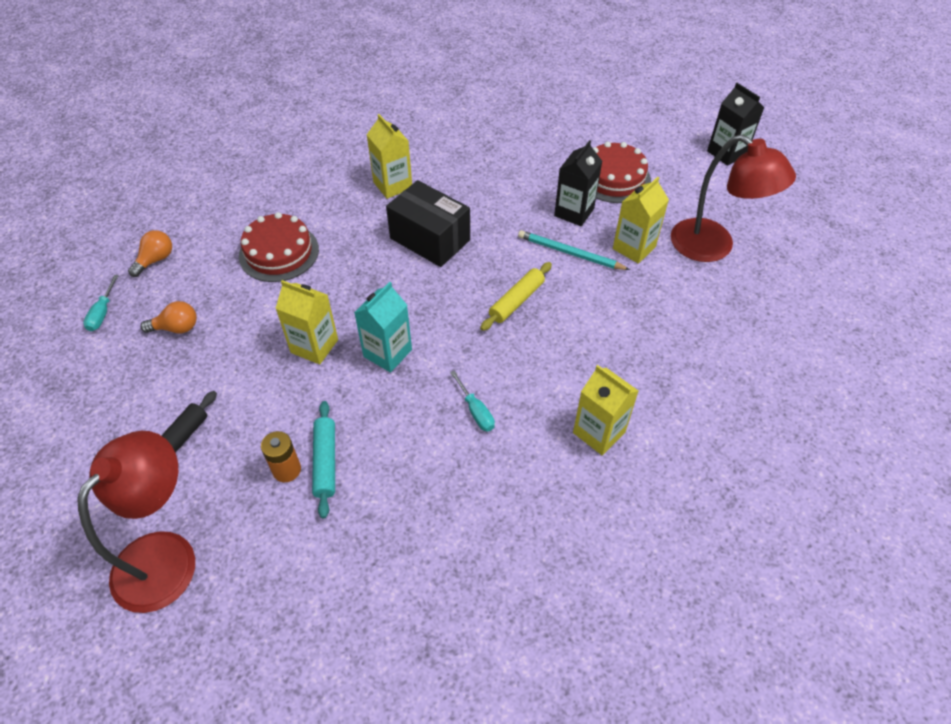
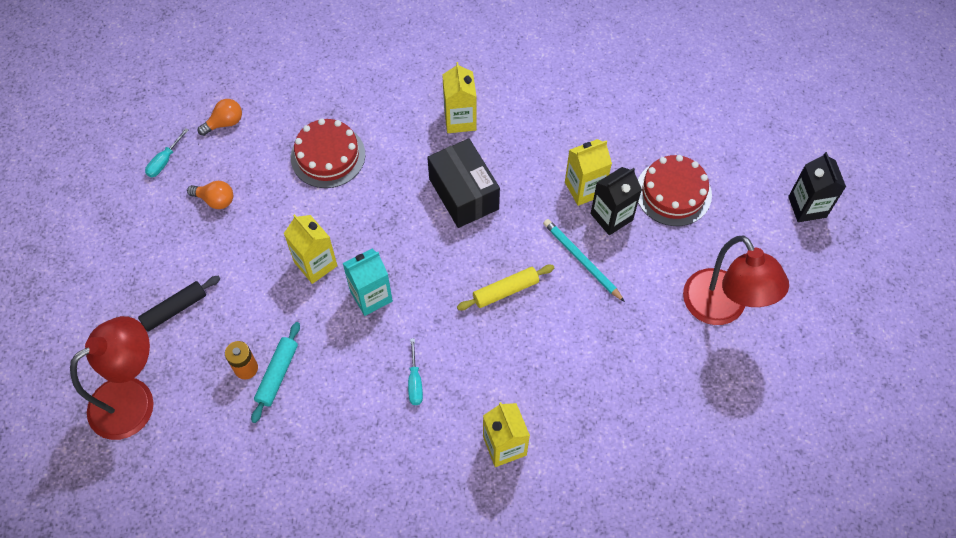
camera: 25 degrees right, 10 degrees up
yellow carton [613,177,669,264] -> yellow carton moved to [565,139,612,206]

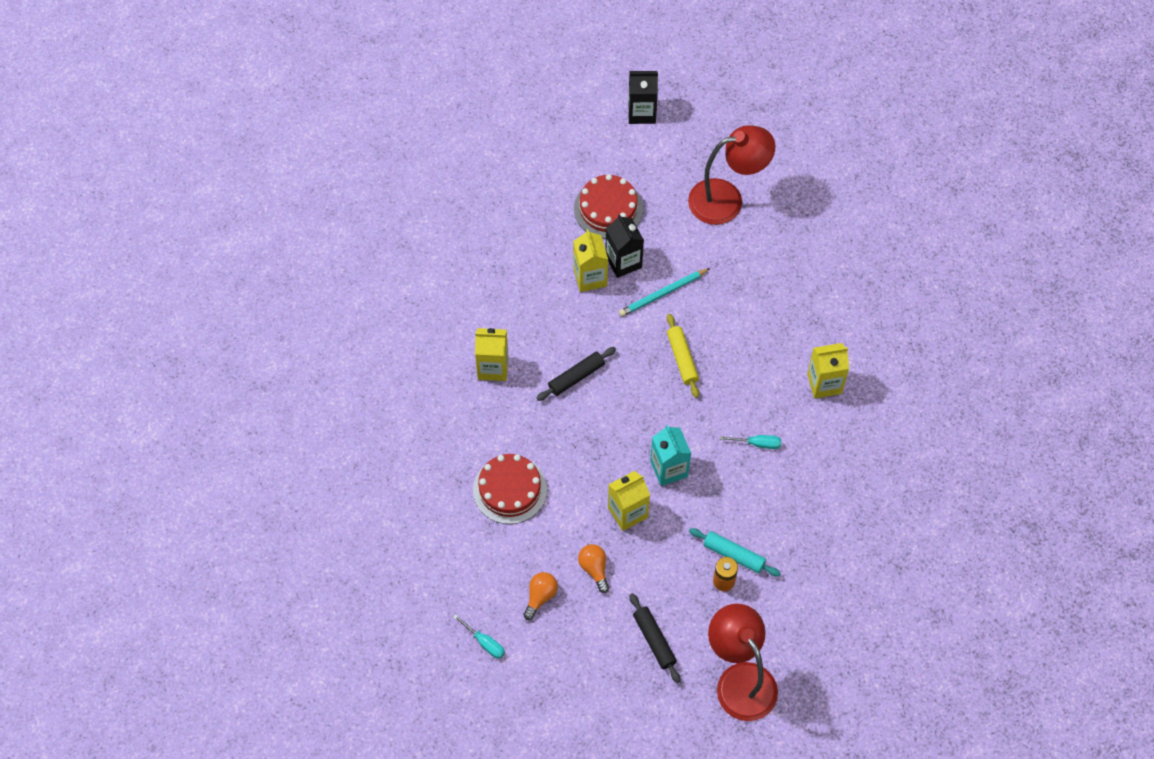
camera: 80 degrees left, 0 degrees up
orange light bulb [198,99,242,136] -> orange light bulb moved to [578,544,609,593]
black box [427,138,500,228] -> black rolling pin [537,347,616,401]

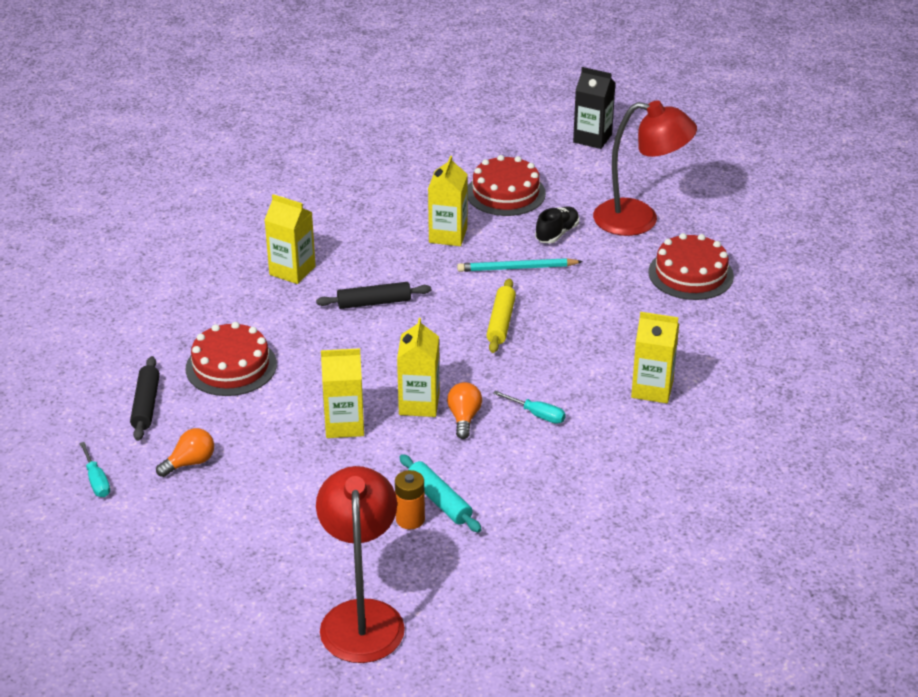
camera: 25 degrees right, 25 degrees down
orange light bulb [578,544,609,593] -> orange light bulb moved to [447,382,482,439]
black carton [605,214,644,278] -> none
black rolling pin [630,593,680,683] -> black rolling pin moved to [130,356,160,441]
turquoise carton [650,425,691,486] -> yellow carton [397,318,439,417]
none -> black shoe [535,207,579,244]
none -> red cake [648,233,734,300]

